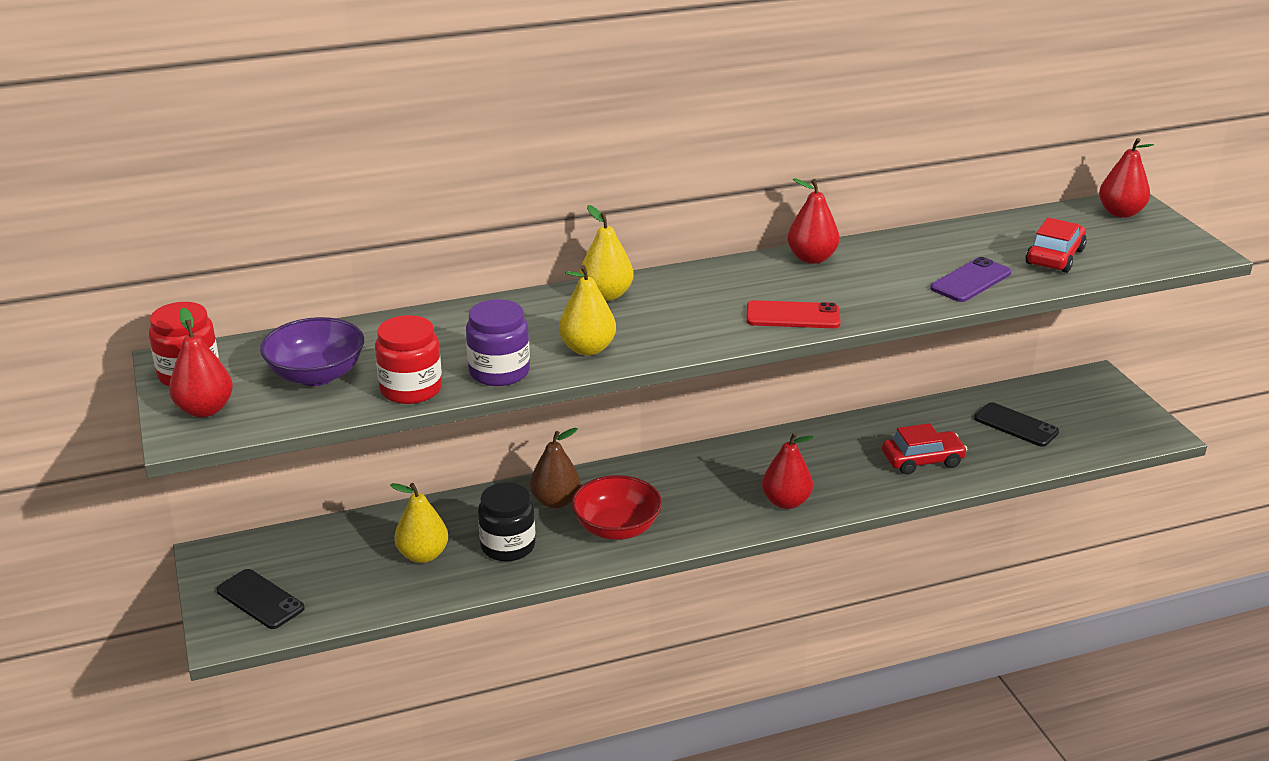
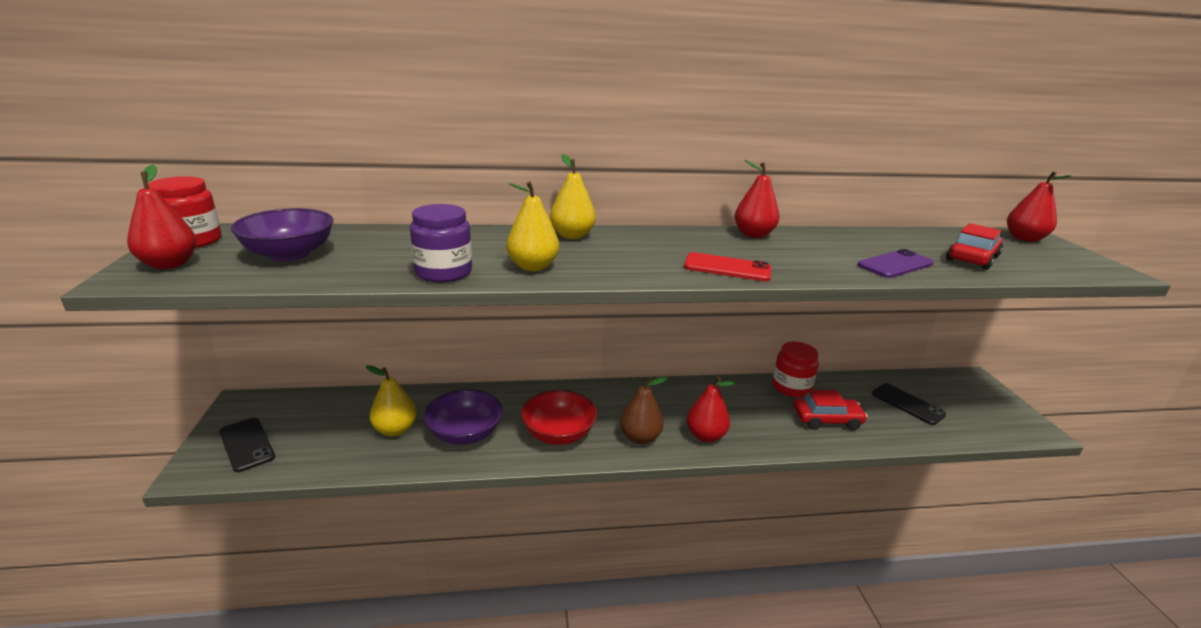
camera: 10 degrees right, 5 degrees down
red jar [375,315,442,404] -> red jar moved to [772,342,819,398]
black jar [478,482,535,561] -> purple bowl [424,389,503,445]
brown pear [530,428,581,509] -> brown pear moved to [620,377,667,444]

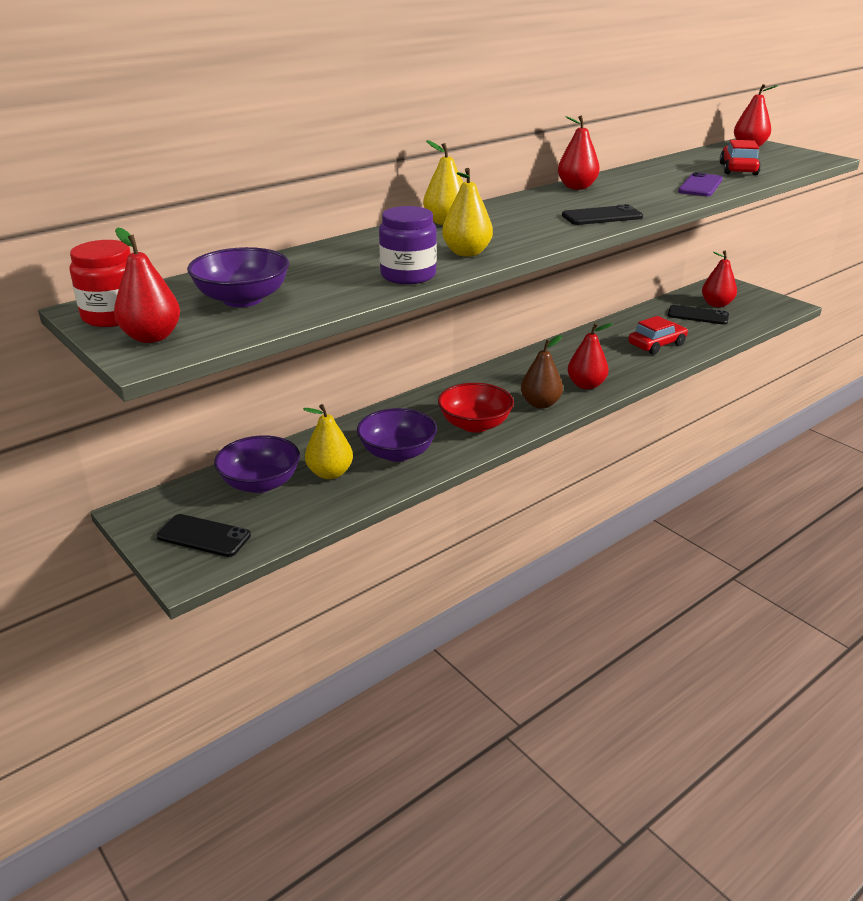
camera: 30 degrees left, 5 degrees up
red phone [684,252,771,281] -> black phone [562,204,643,225]
red jar [772,342,819,398] -> none
none -> purple bowl [214,435,300,493]
none -> red pear [702,251,737,307]

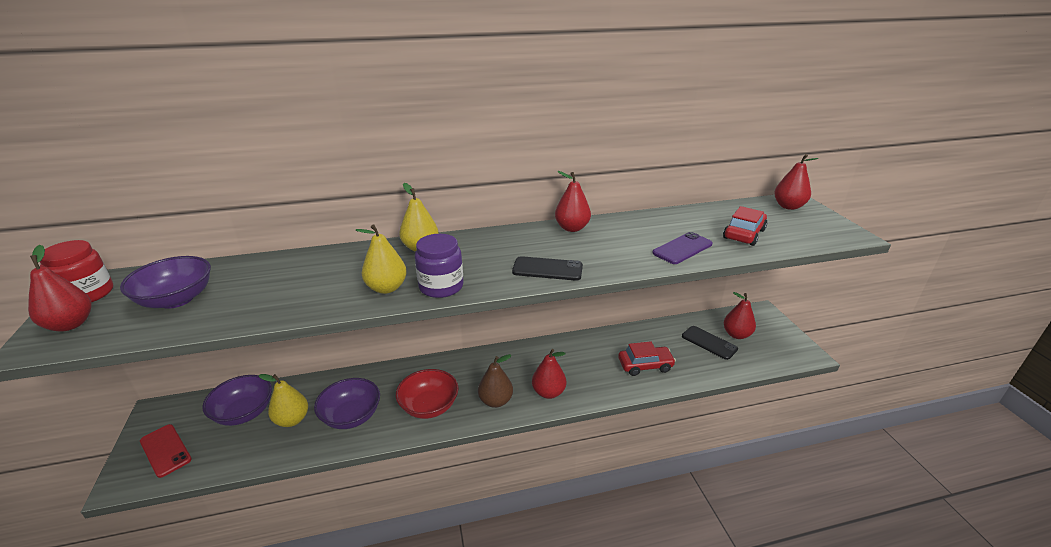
camera: 25 degrees right, 0 degrees up
black phone [157,514,251,557] -> red phone [140,424,192,478]
purple jar [379,206,437,284] -> purple jar moved to [415,234,463,298]

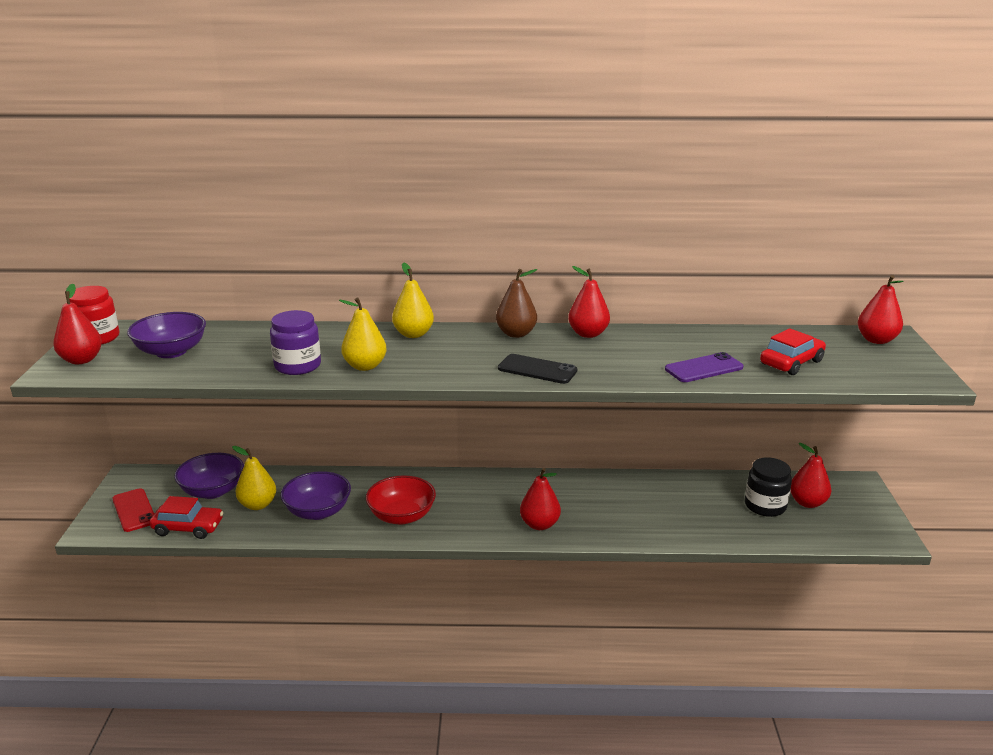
camera: 15 degrees right, 5 degrees down
purple jar [415,234,463,298] -> purple jar moved to [270,310,321,375]
brown pear [478,354,513,408] -> brown pear moved to [496,269,537,338]
red car [618,341,676,376] -> red car moved to [149,496,224,539]
black phone [682,326,738,360] -> black jar [745,457,792,517]

